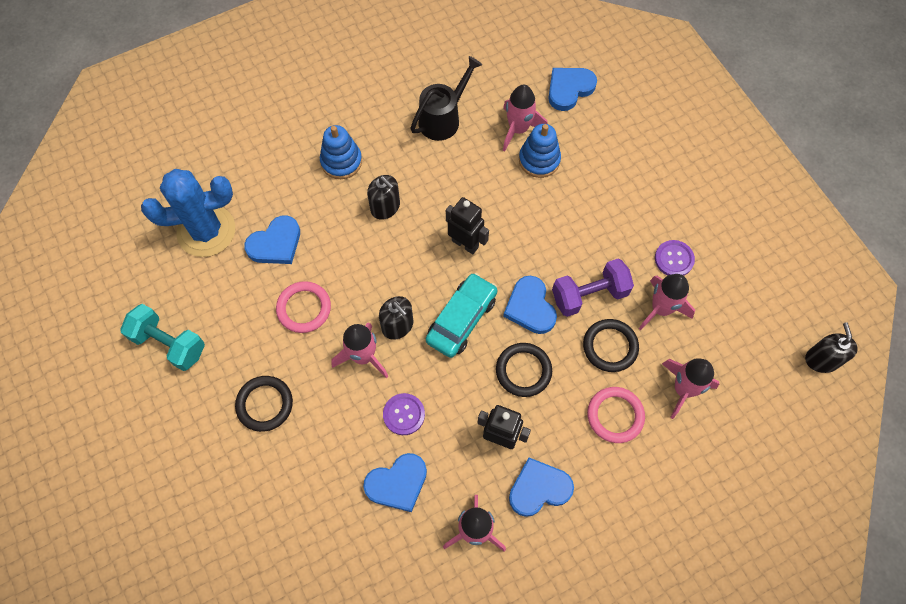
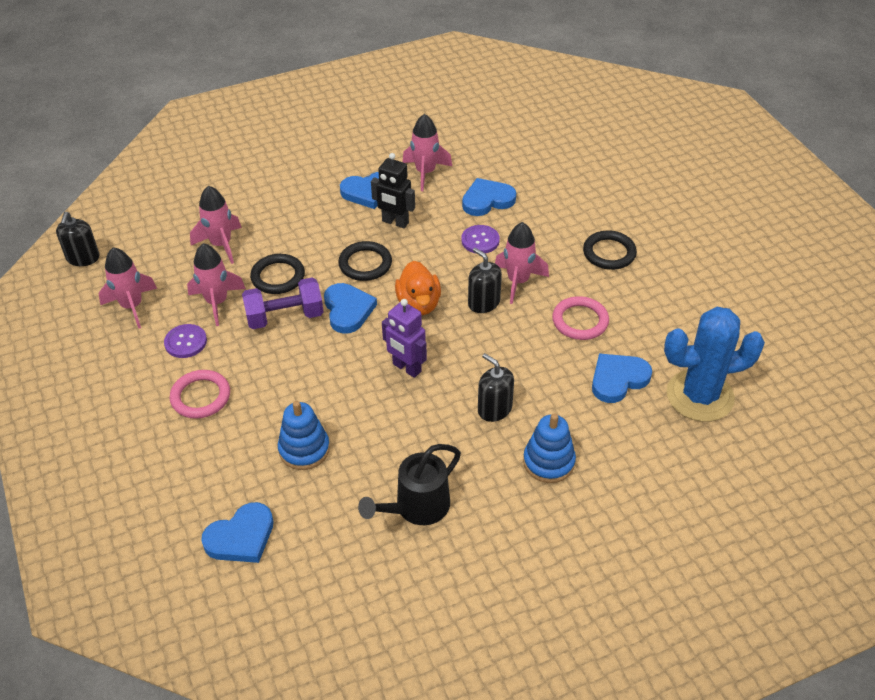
camera: 175 degrees left, 20 degrees down
turquoise dumbbell [120,304,205,371] -> none
turquoise car [426,273,498,358] -> orange duck [395,261,441,315]
black robot [446,197,489,254] -> purple robot [382,299,427,378]
pink rocket [503,85,548,151] -> pink rocket moved to [98,247,157,329]
pink ring [587,387,645,443] -> pink ring moved to [170,370,230,419]

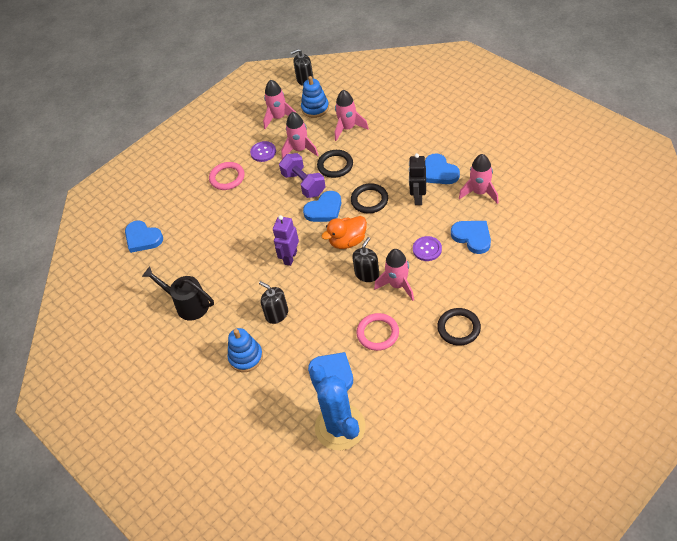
camera: 75 degrees right, 5 degrees up
blue stacking toy [278,401,330,470] -> blue stacking toy moved to [301,76,329,118]
black soap dispenser [478,353,514,422] -> black soap dispenser turned 75 degrees counterclockwise [259,281,288,324]

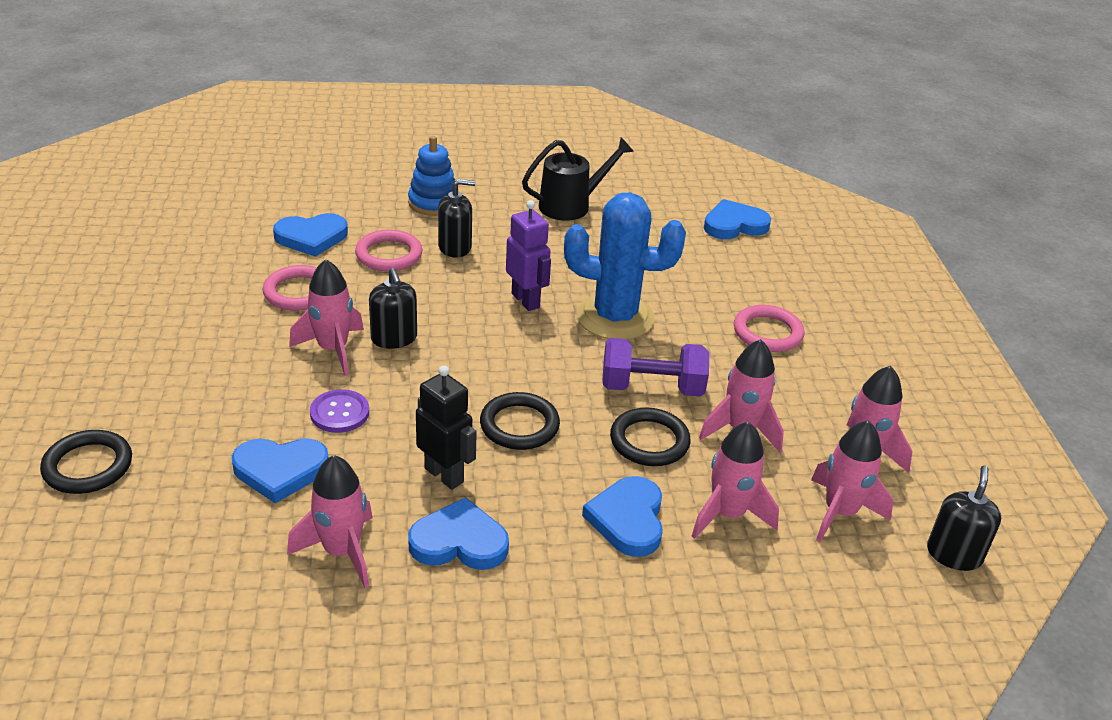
camera: 120 degrees right, 15 degrees down
purple button [250,141,276,162] -> none
blue stacking toy [301,76,329,118] -> pink rocket [811,420,893,542]
blue heart [303,191,342,222] -> blue heart moved to [582,476,663,557]
blue cactus [309,365,366,450] -> blue cactus moved to [564,192,686,340]
orange duck [322,216,367,249] -> none
black ring [437,308,481,346] -> black ring moved to [40,430,132,494]
none -> pink ring [355,229,422,271]

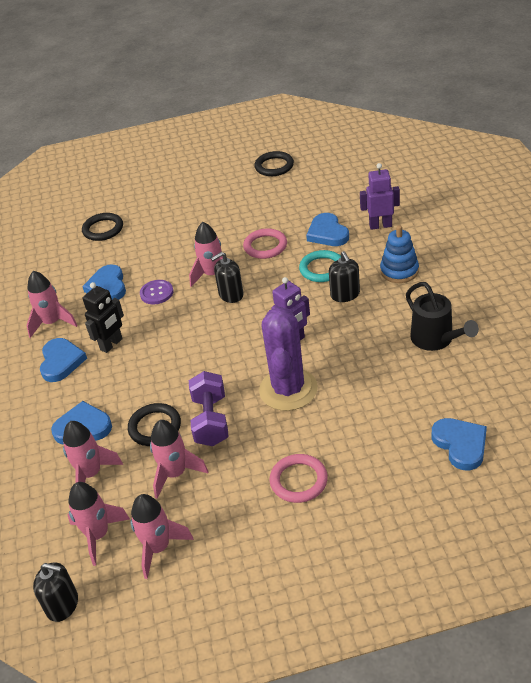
camera: 90 degrees right, 5 degrees up
pink ring [355,229,422,271] -> turquoise ring [299,250,341,282]
black ring [480,392,560,450] -> black ring moved to [254,151,294,176]
blue cactus [564,192,686,340] -> purple cactus [259,307,318,411]
none -> purple robot [360,163,400,230]

